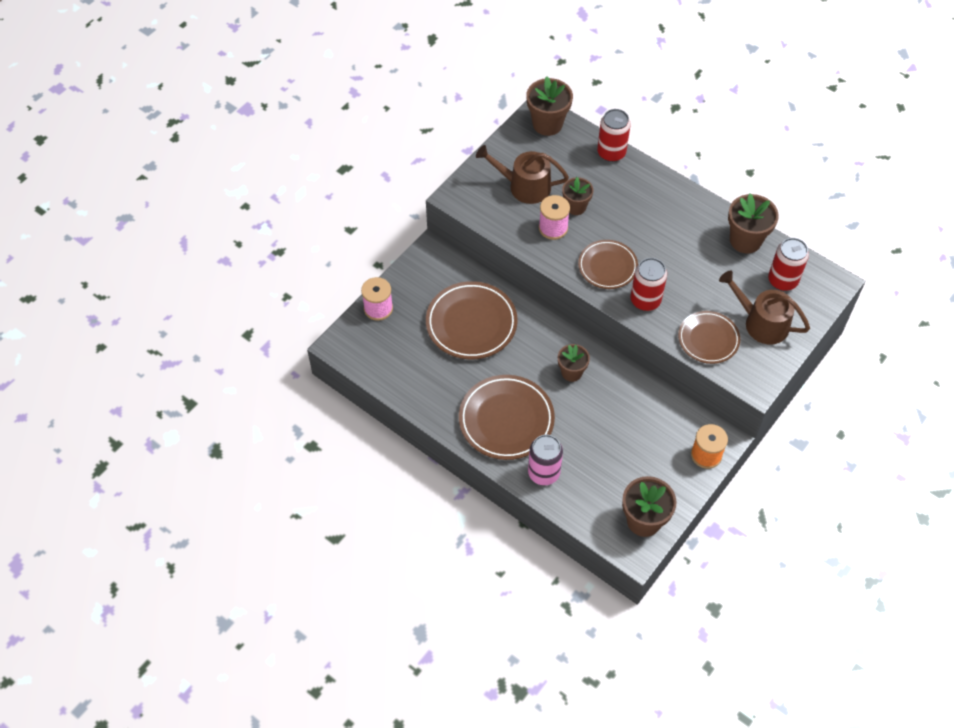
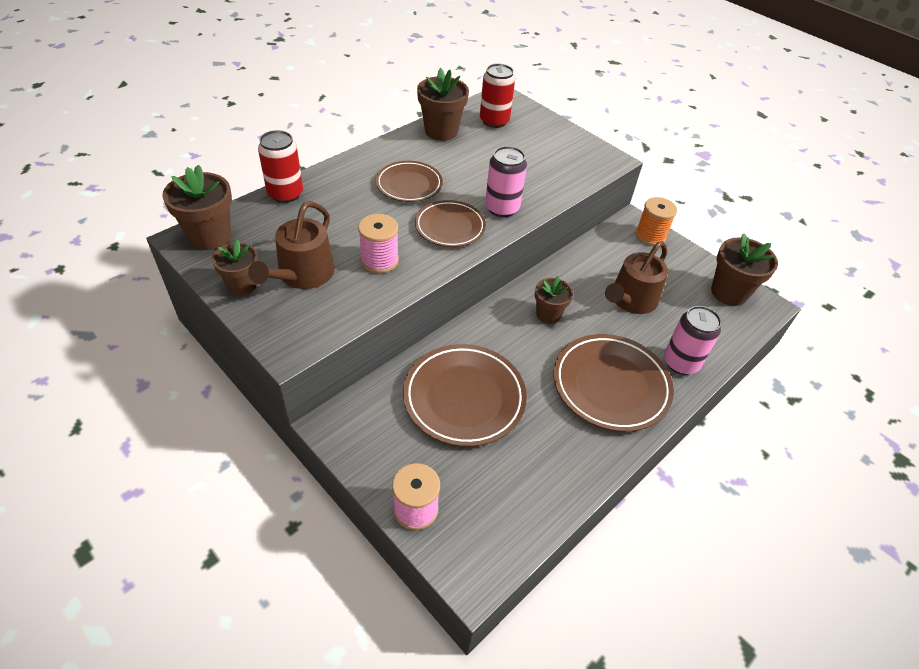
camera: 85 degrees left, 10 degrees down
brown flower pot [562,177,593,215] -> brown flower pot moved to [212,239,258,295]
red can [631,258,667,311] -> pink can [485,146,527,217]
brown plate [678,311,740,364] -> brown plate moved to [376,161,443,202]
brown watering can [719,270,810,344] -> brown watering can moved to [605,241,668,314]

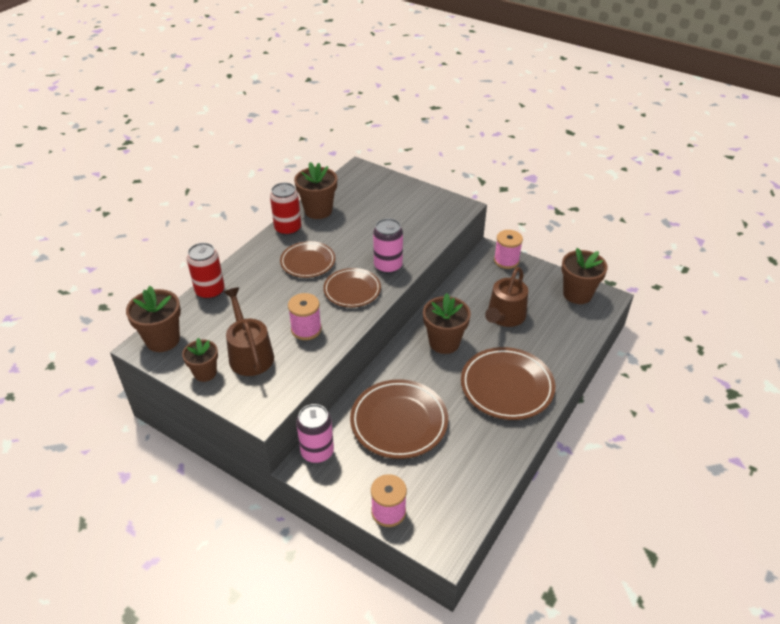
camera: 10 degrees left, 5 degrees down
brown watering can [248,201,335,289] -> brown watering can turned 150 degrees clockwise [224,287,274,376]
red can [480,64,515,128] -> red can moved to [270,183,301,236]
brown flower pot [535,276,573,324] -> brown flower pot [423,293,471,354], size x1.55
orange spool [635,197,677,246] -> pink spool [494,230,523,269]
pink can [664,306,722,375] -> pink can moved to [296,404,334,463]

